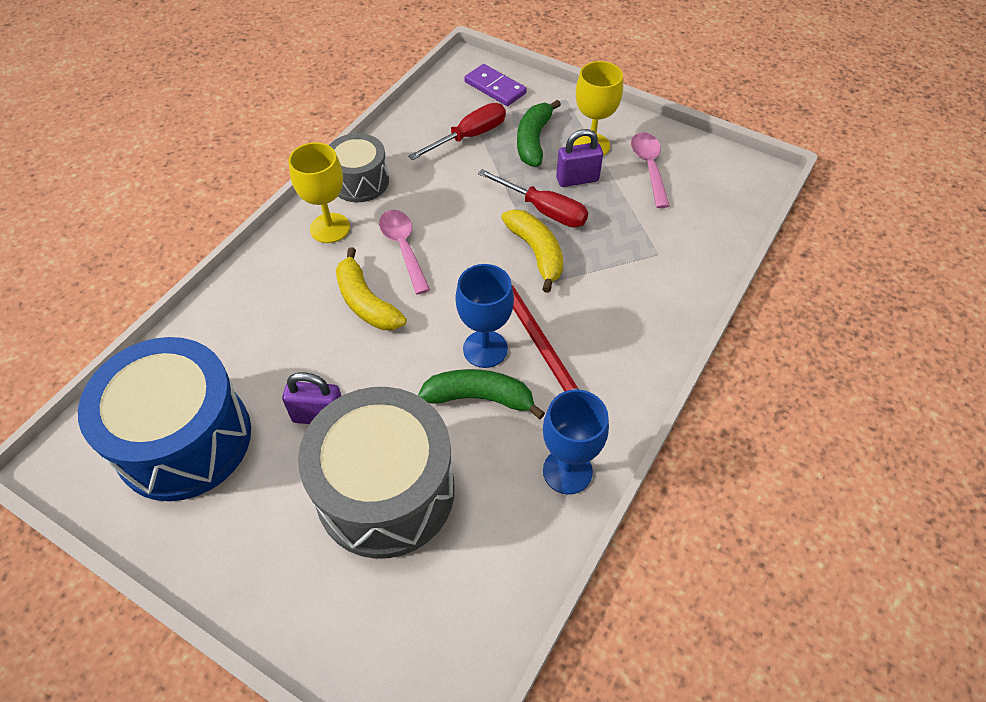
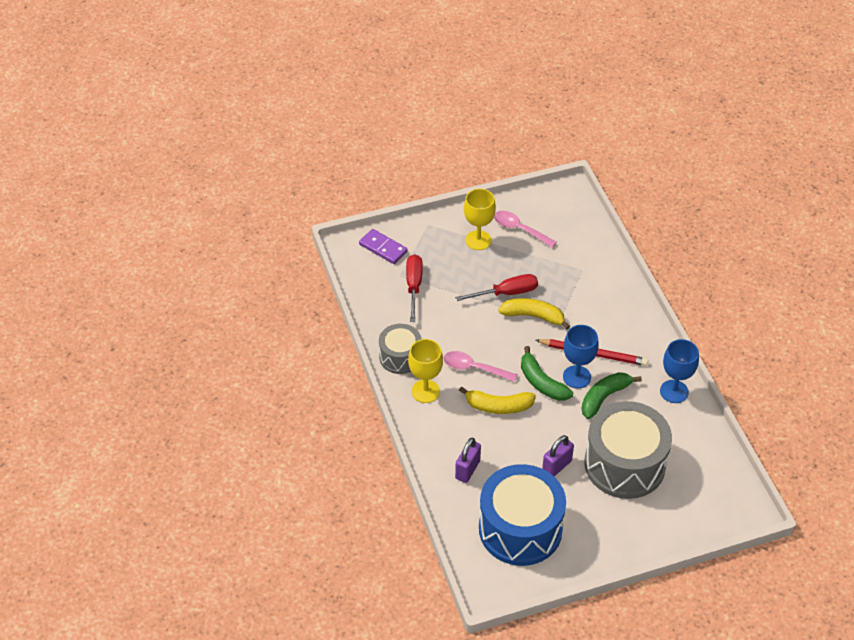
camera: 50 degrees left, 5 degrees down
purple domino [464,64,527,106] -> purple domino turned 45 degrees clockwise [359,229,408,264]
green banana [517,100,561,167] -> green banana moved to [521,346,573,401]
purple padlock [556,129,603,187] -> purple padlock moved to [455,438,481,483]

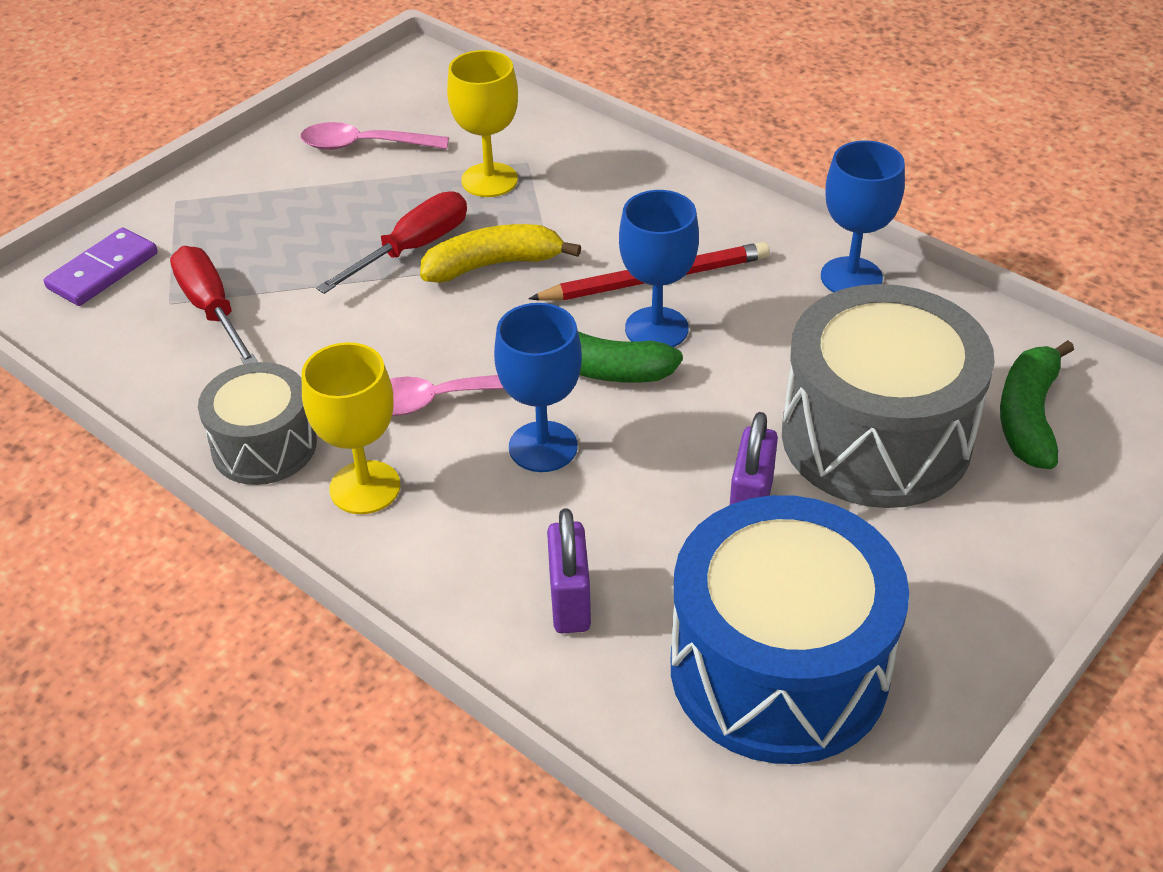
camera: 30 degrees left, 5 degrees down
purple domino [359,229,408,264] -> purple domino turned 60 degrees counterclockwise [44,227,158,306]
yellow banana [459,387,536,414] -> blue goblet [494,303,582,472]
yellow goblet [464,189,496,250] -> yellow goblet moved to [447,50,518,197]
green banana [582,372,642,419] -> green banana moved to [1000,340,1074,469]

